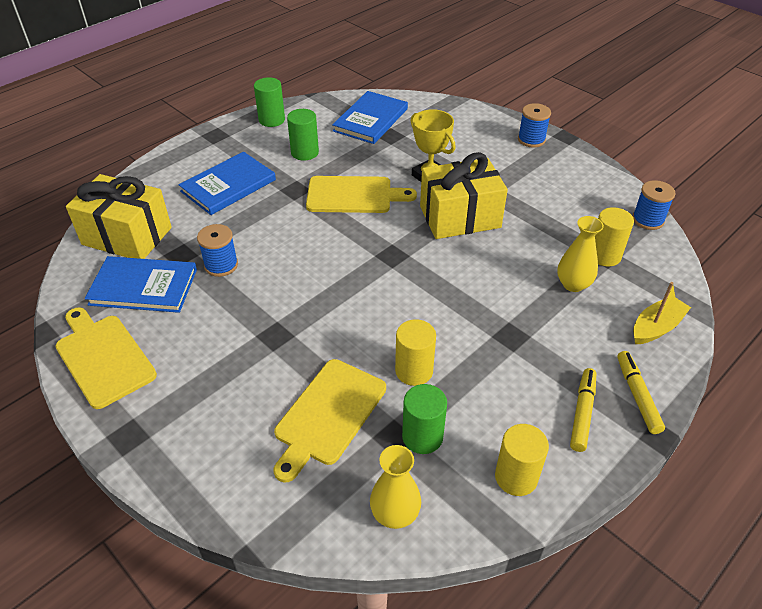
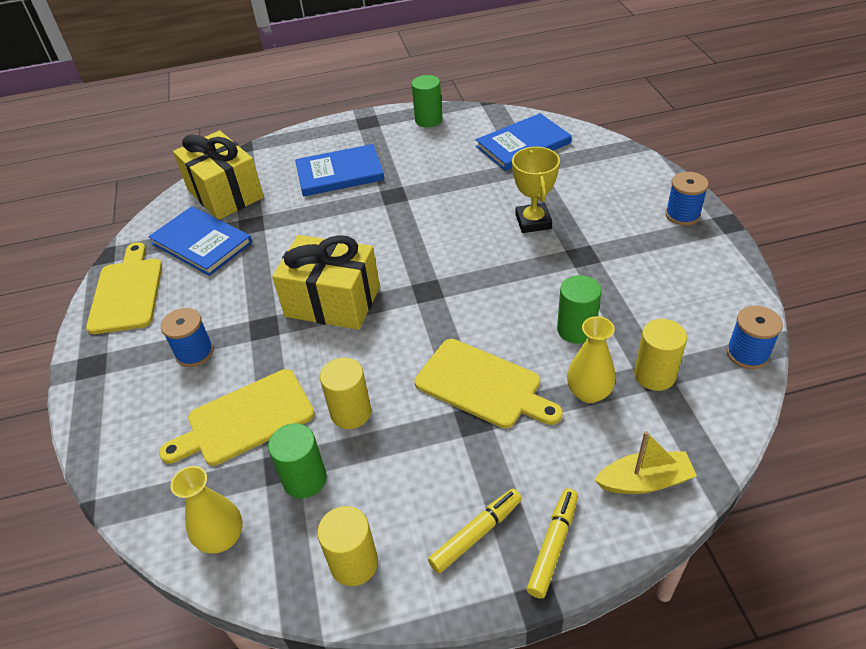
camera: 35 degrees right, 0 degrees up
blue spool [197,224,238,277] -> blue spool moved to [161,308,214,367]
green cylinder [287,109,319,161] -> green cylinder moved to [557,275,602,344]
yellow cutting board [306,176,417,213] -> yellow cutting board moved to [414,339,563,428]
yellow gift [420,152,508,239] -> yellow gift moved to [272,235,380,330]

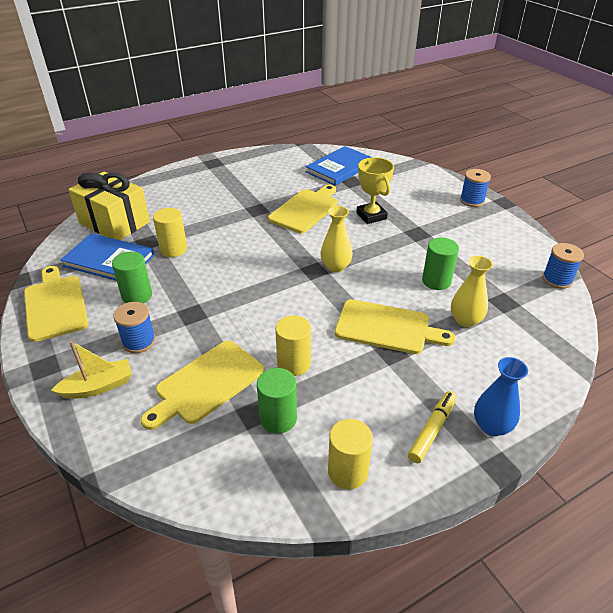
camera: 20 degrees left, 5 degrees down
yellow vase [171,466,243,553] -> yellow vase moved to [320,206,353,273]
yellow gift [272,235,380,330] -> none
blue book [295,144,384,197] -> none
green cylinder [412,75,443,128] -> green cylinder moved to [112,252,152,304]
yellow marker [527,488,578,599] -> blue vase [474,357,528,436]
yellow boat [595,431,697,494] -> yellow boat moved to [51,341,132,399]
yellow cylinder [634,319,687,391] -> yellow cylinder moved to [153,208,187,257]
none -> yellow cutting board [268,184,338,233]

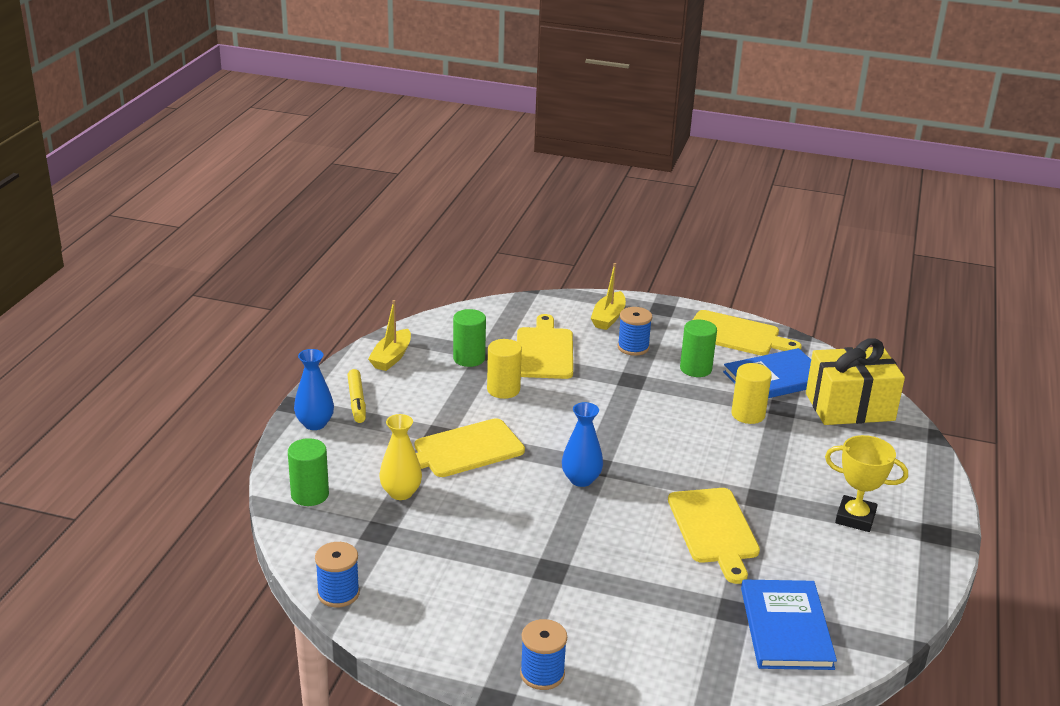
camera: 135 degrees right, 10 degrees down
yellow vase [320,206,353,273] -> blue vase [562,402,603,487]
yellow cylinder [328,419,373,489] -> yellow boat [368,300,411,371]
yellow trophy [356,157,394,224] -> yellow trophy moved to [825,435,908,532]
green cylinder [422,238,459,290] -> green cylinder moved to [288,438,329,506]

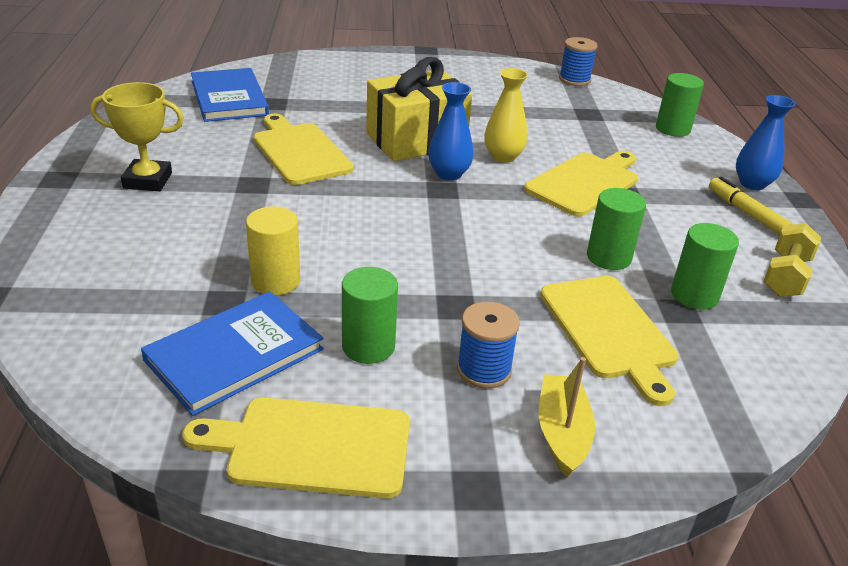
camera: 160 degrees right, 5 degrees up
yellow boat [368,300,411,371] -> yellow dumbbell [763,223,821,297]
yellow vase [379,414,422,500] -> yellow vase moved to [484,68,528,163]
yellow cylinder [487,339,522,399] -> green cylinder [587,188,646,270]
blue spool [520,619,567,690] -> none
yellow gift [806,339,905,425] -> yellow gift moved to [366,57,472,161]

